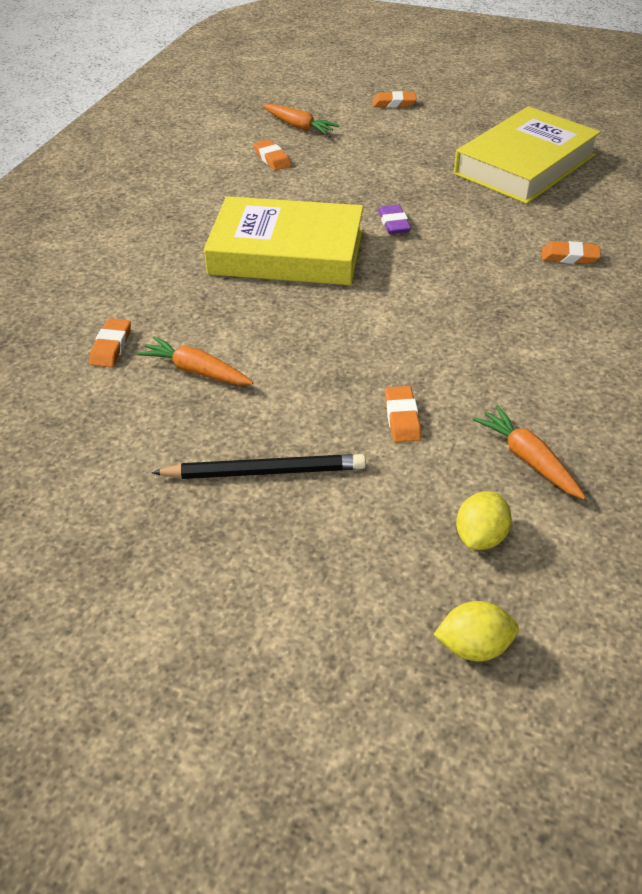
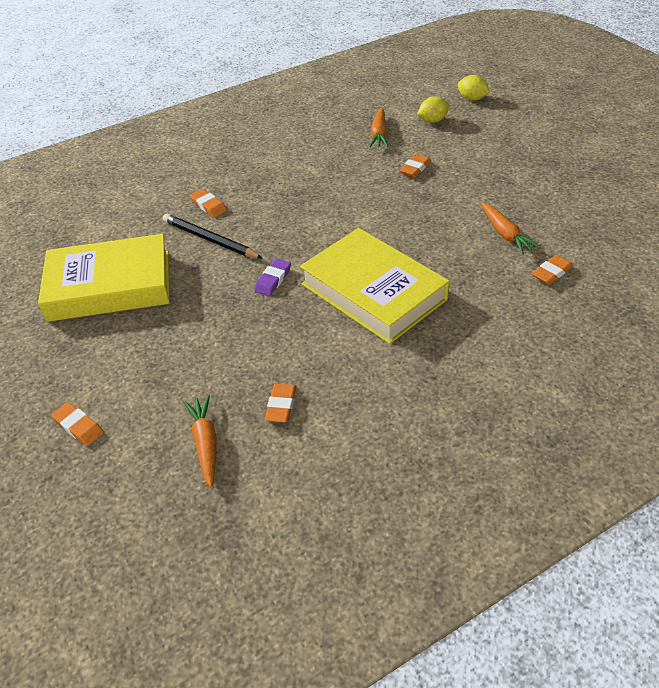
camera: 140 degrees left, 0 degrees up
black pencil [151,454,366,479] -> black pencil moved to [163,214,263,259]

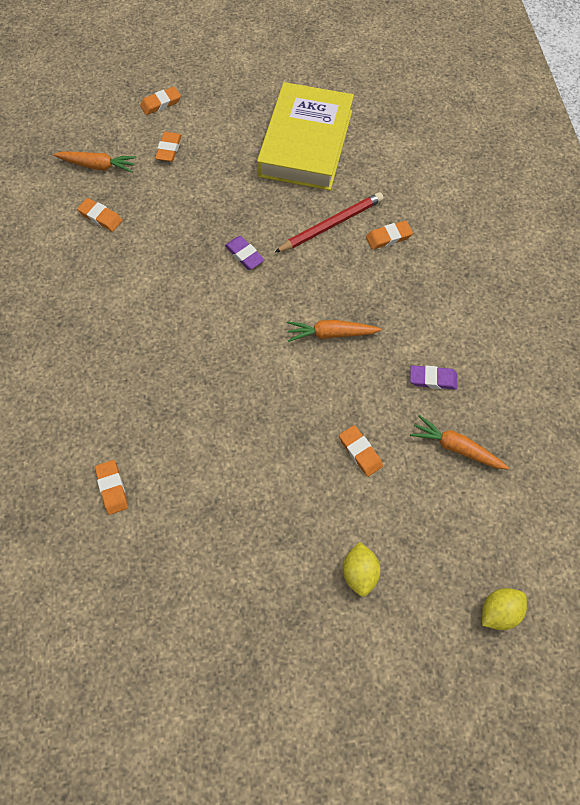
camera: 110 degrees right, 20 degrees up
black pencil [163,214,263,259] -> red pencil [274,192,384,253]
yellow book [300,228,449,344] -> none
yellow lemon [417,96,449,123] -> yellow lemon moved to [343,542,381,597]
orange carrot [481,203,541,255] -> orange carrot moved to [287,320,382,342]
none -> orange eraser [155,132,182,162]
none -> purple eraser [410,365,457,390]

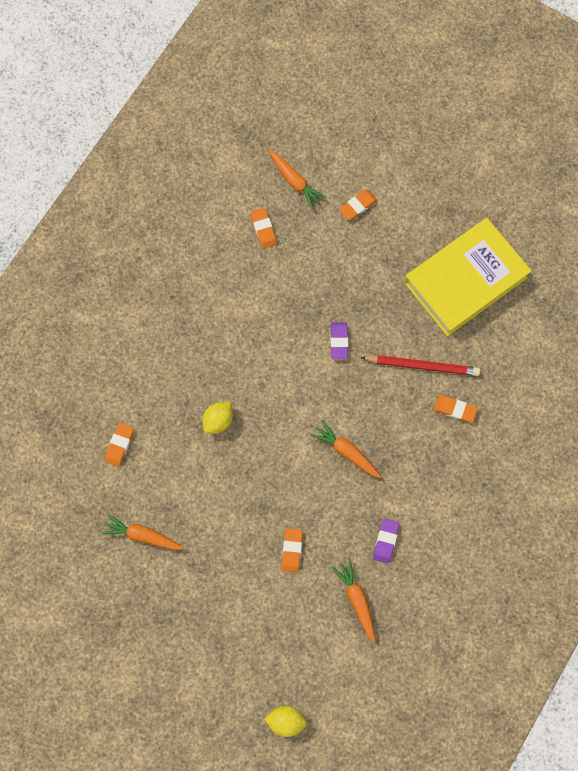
camera: 40 degrees right, 10 degrees up
orange eraser [140,87,181,115] -> none
yellow lemon [343,542,381,597] -> yellow lemon moved to [203,402,233,434]
purple eraser [410,365,457,390] -> purple eraser turned 60 degrees clockwise [373,519,399,563]
none -> orange carrot [101,514,184,550]

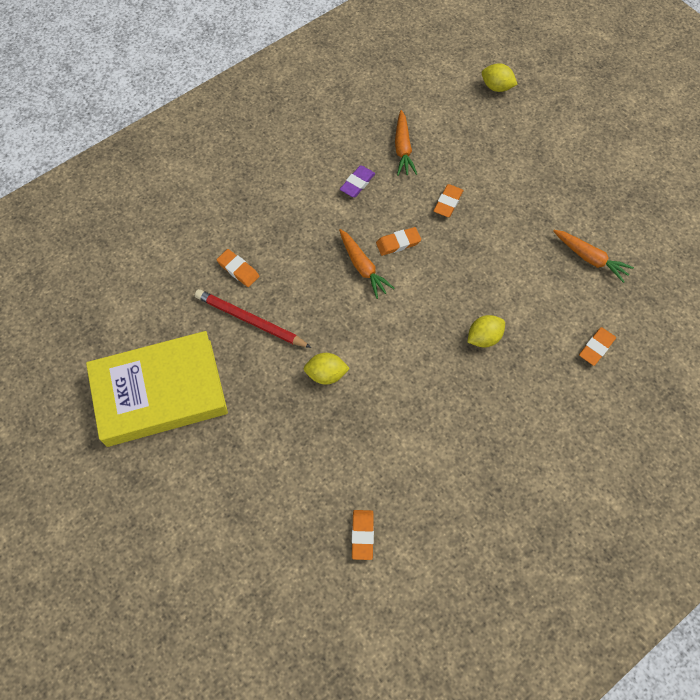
camera: 160 degrees left, 10 degrees down
orange carrot [268,150,327,210] -> none
purple eraser [330,322,348,359] -> yellow lemon [304,353,350,385]
orange eraser [339,189,377,221] -> orange eraser moved to [376,227,421,256]

